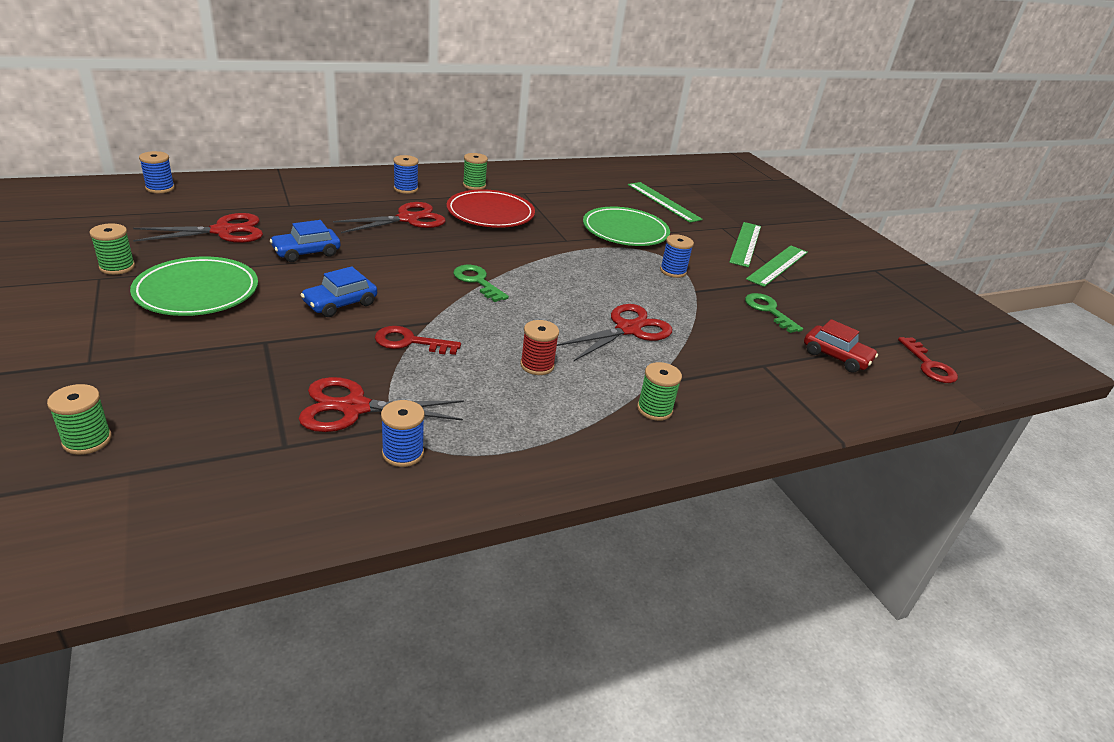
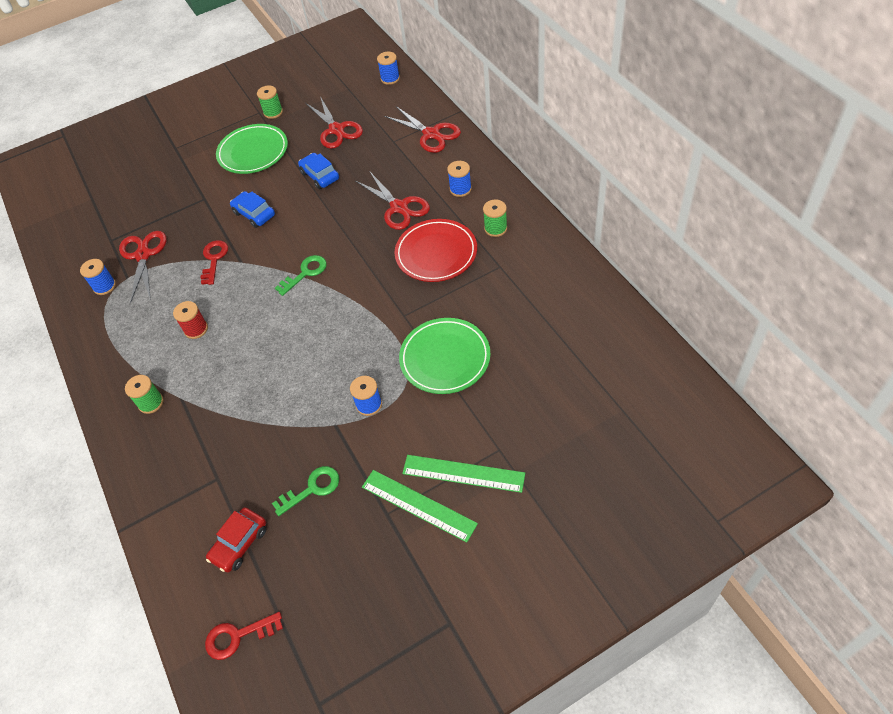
camera: 95 degrees right, 20 degrees up
green spool [47,384,112,455] -> none
red scissors [557,304,672,361] -> red scissors moved to [384,106,461,153]
green ruler [628,182,703,223] -> none

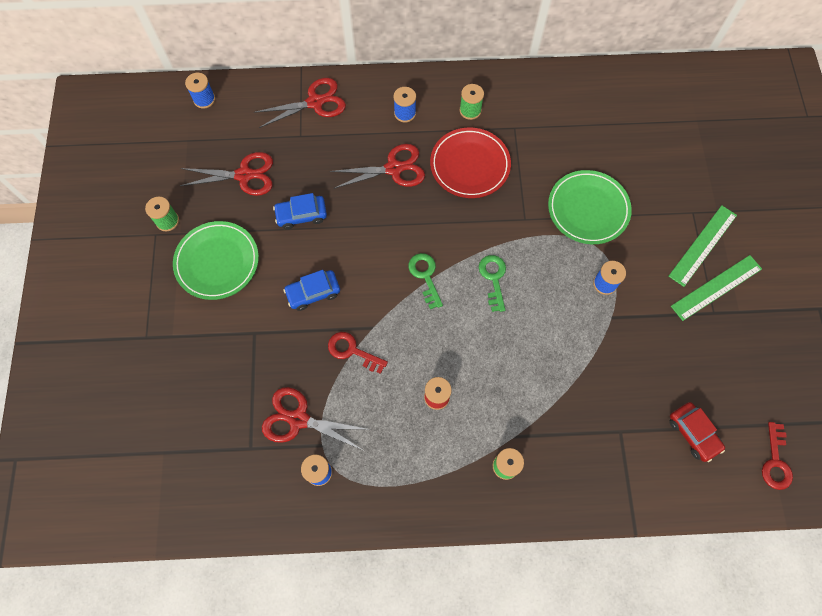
camera: 70 degrees left, 15 degrees up
green key [272,466,339,516] -> green key moved to [479,255,506,312]

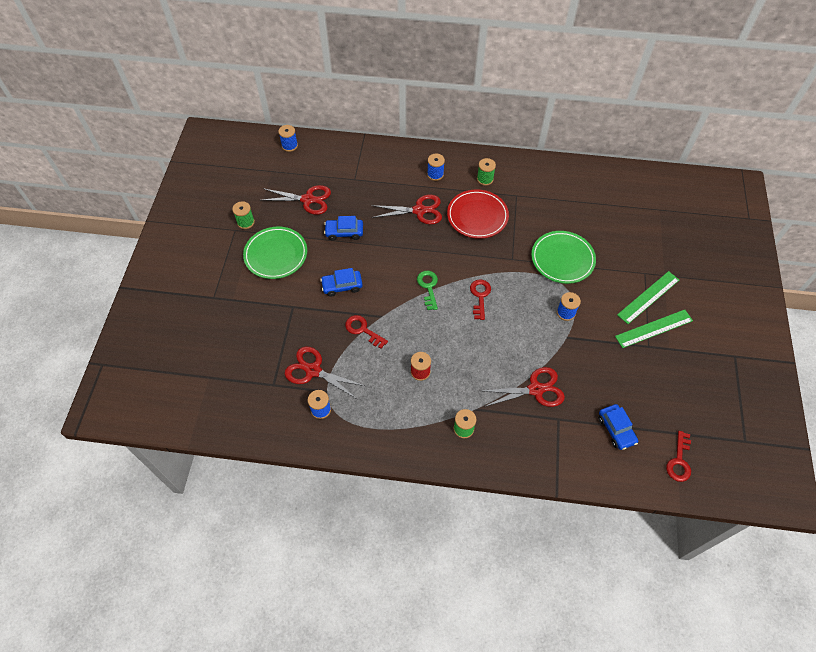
camera: 10 degrees right, 10 degrees down
red scissors [254,78,346,128] -> red scissors moved to [482,367,565,407]
green key [479,255,506,312] -> red key [470,279,491,320]
red car [669,402,725,462] -> blue car [598,404,638,450]

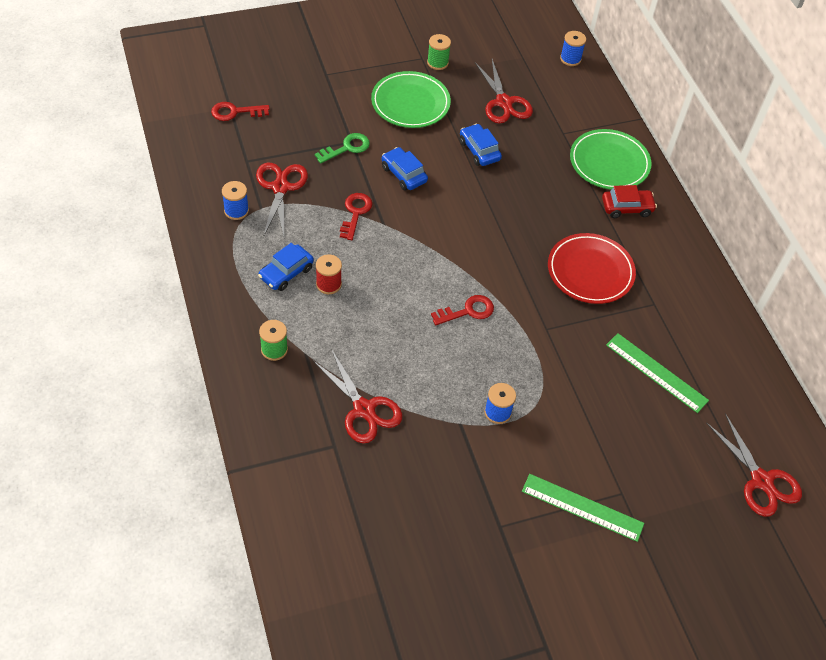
camera: 60 degrees right, 5 degrees down
red scissors [371,195,442,224] -> red scissors moved to [707,413,802,516]
green key [417,271,438,310] -> green key moved to [315,133,370,164]
blue spool [427,154,445,181] -> red car [602,185,657,218]
green spool [477,158,496,186] -> none
green plate [531,231,596,284] -> green plate moved to [570,129,652,190]
blue car [598,404,638,450] -> blue car moved to [258,243,314,291]
green ruler [615,310,693,348] -> green ruler moved to [606,333,709,413]
red key [666,431,691,482] -> red key moved to [211,102,270,121]

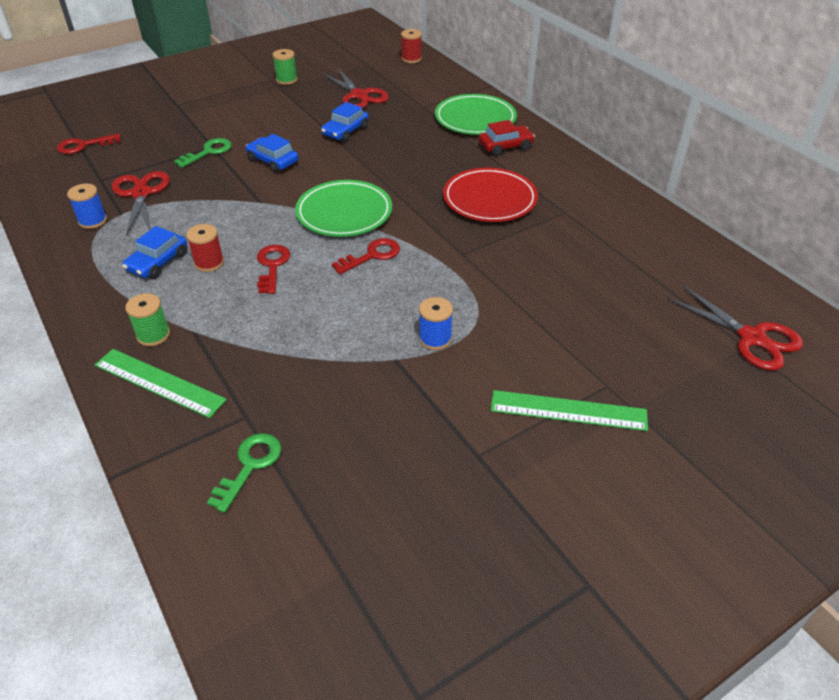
camera: 10 degrees left, 10 degrees down
red scissors [312,349,403,443] -> none
red key [340,193,372,240] -> red key moved to [257,245,290,294]
green plate [371,71,451,128] -> green plate moved to [295,180,392,237]
blue car [460,124,502,166] -> blue car turned 105 degrees counterclockwise [321,102,368,142]
blue spool [560,31,586,66] -> red spool [401,29,422,63]
green ruler [606,333,709,413] -> green ruler moved to [95,349,227,418]
none -> green key [207,433,281,513]

